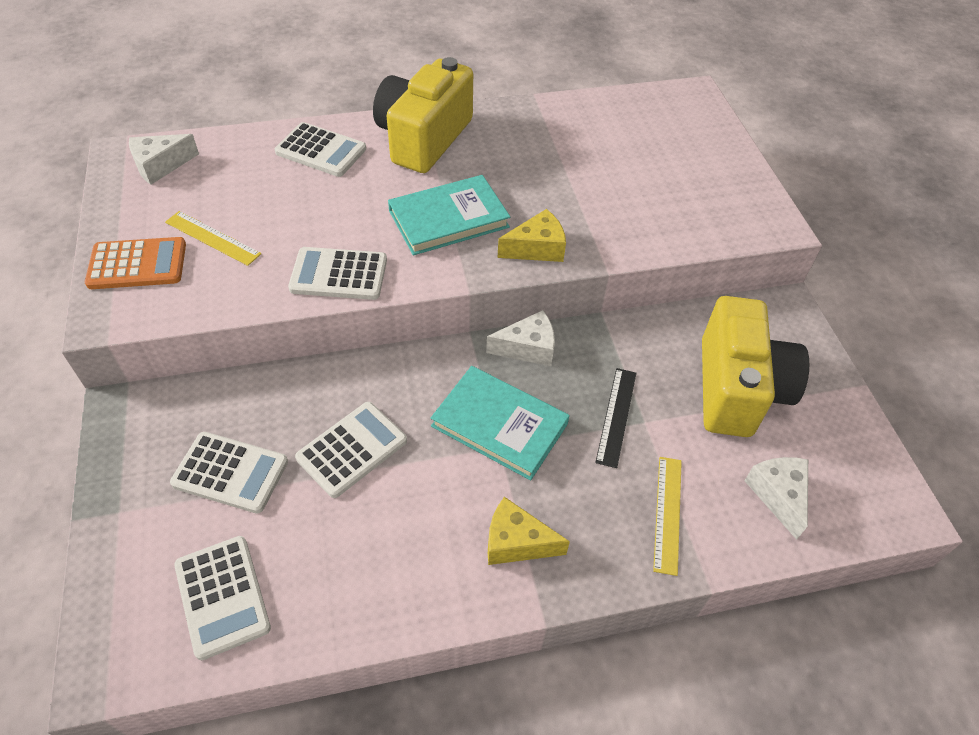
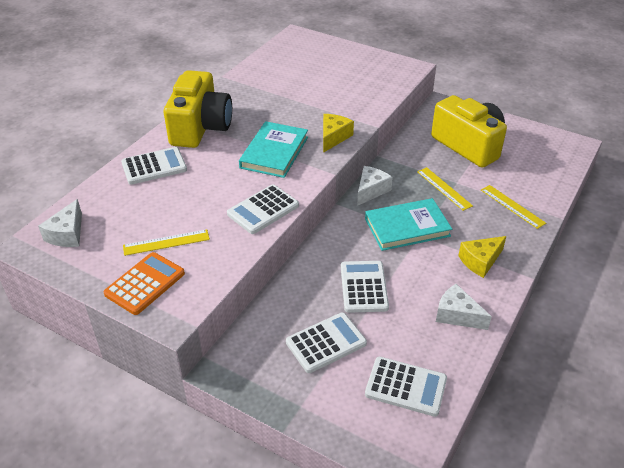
camera: 45 degrees left, 10 degrees down
yellow camera [373,57,473,173] -> yellow camera turned 150 degrees counterclockwise [164,70,232,148]
black ruler [595,368,636,468] -> yellow ruler [417,167,473,211]
white cheese [744,457,808,540] -> white cheese moved to [436,284,492,330]

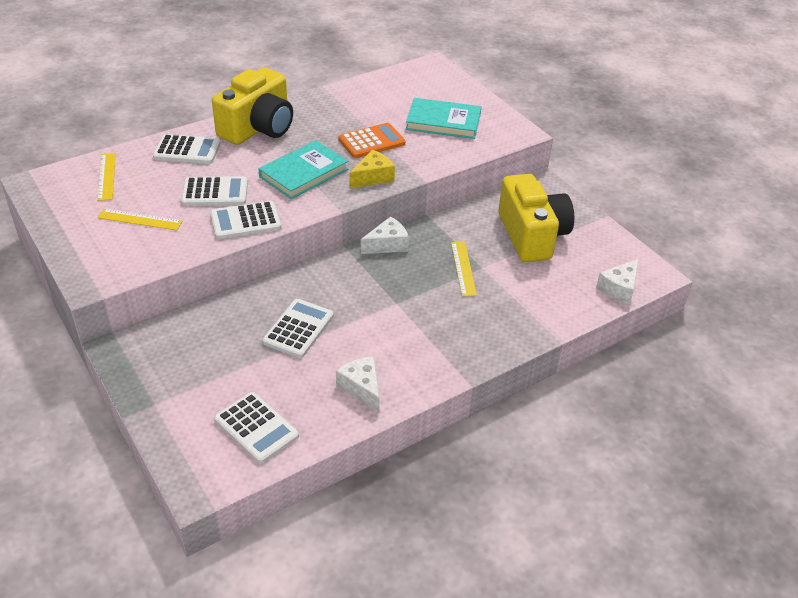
camera: 25 degrees right, 0 degrees up
white cheese [38,199,82,247] -> white cheese moved to [596,258,639,304]
orange calculator [104,252,185,315] -> orange calculator moved to [339,123,405,158]
white calculator [286,312,367,373] -> white calculator moved to [181,176,248,206]
turquoise book [365,198,452,251] -> turquoise book moved to [406,98,481,139]
yellow cheese [458,236,506,278] -> none
yellow ruler [481,185,546,229] -> yellow ruler moved to [97,153,116,201]

